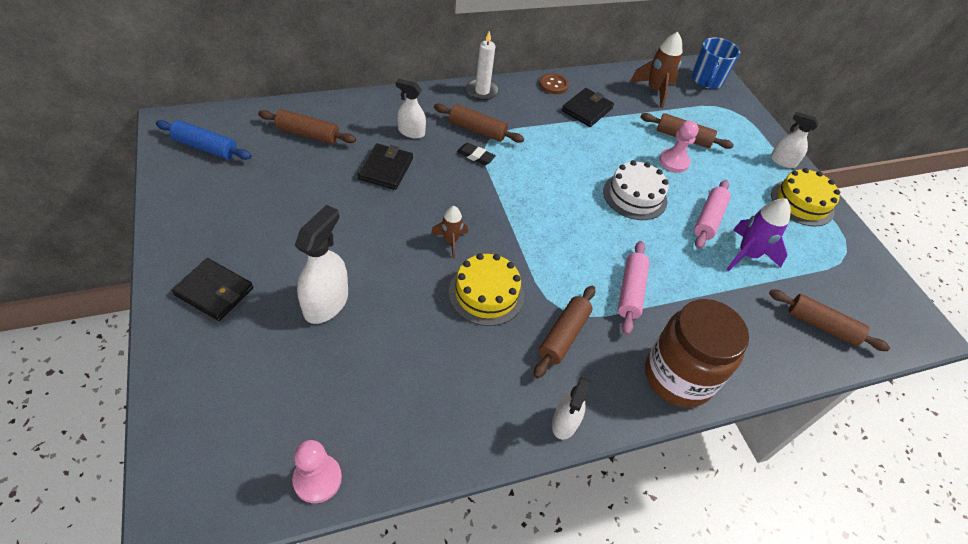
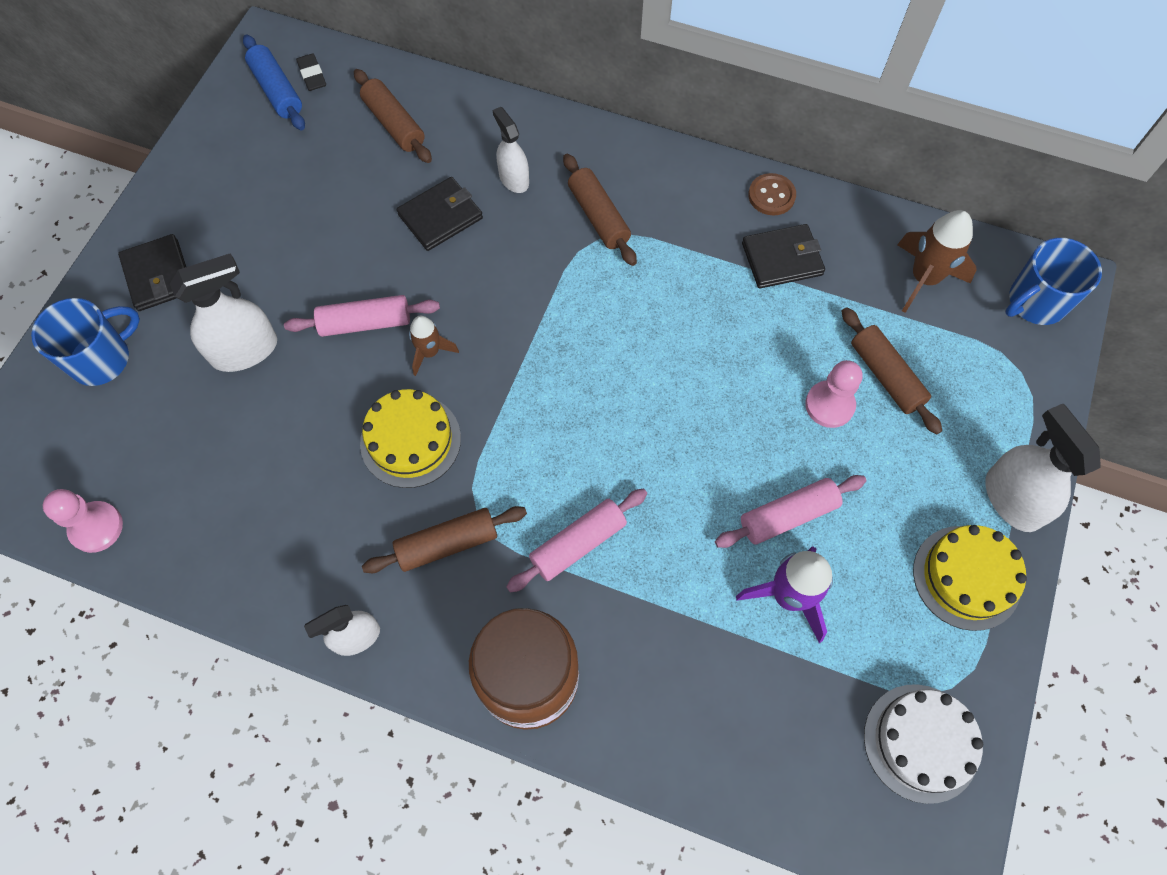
camera: 45 degrees right, 15 degrees up
black eraser [457,143,496,165] -> black eraser moved to [296,53,326,91]
white candle [466,31,499,100] -> none
white cake [603,160,668,220] -> white cake moved to [864,684,983,804]
brown rolling pin [769,289,890,351] -> none
white spray bottle [771,112,818,168] -> white spray bottle [985,404,1101,532], size x1.57
none -> blue mug [31,298,140,386]
none -> pink rolling pin [284,295,440,337]

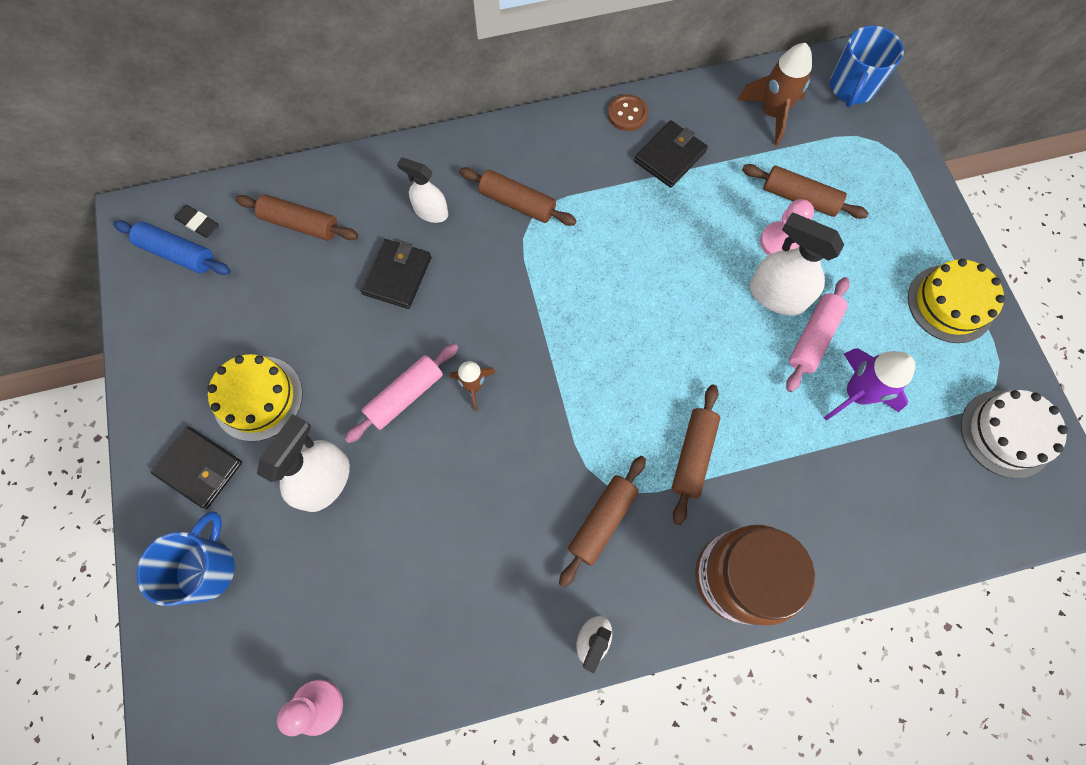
camera: 35 degrees left, 5 degrees up
yellow cake [360,389,461,488] -> yellow cake moved to [208,354,303,442]
pink rolling pin [506,489,647,593] -> brown rolling pin [672,385,720,525]
white spray bottle [985,404,1101,532] -> white spray bottle moved to [750,213,844,316]

